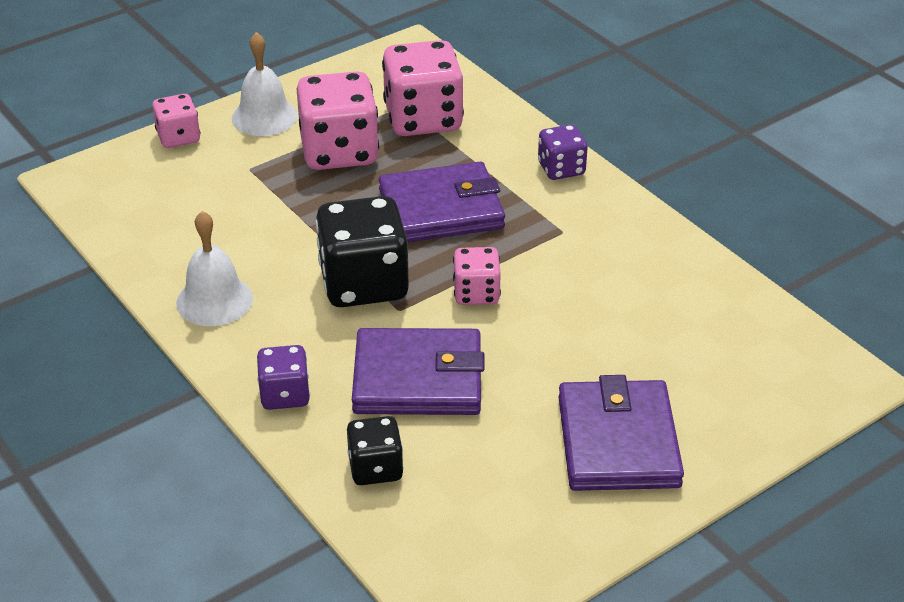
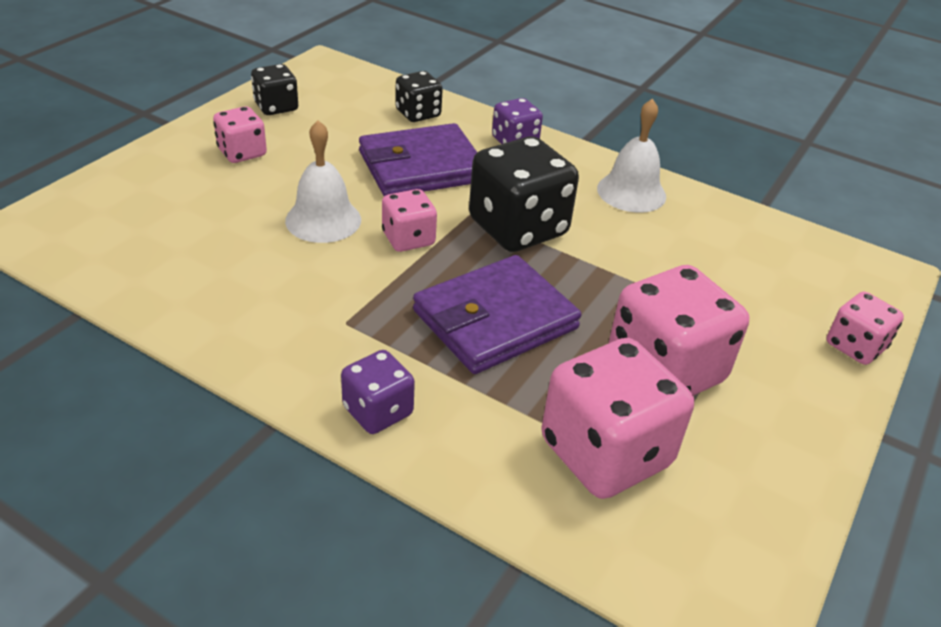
camera: 155 degrees right, 0 degrees up
white bell [232,32,298,136] -> white bell moved to [285,120,361,243]
purple wallet [559,375,684,491] -> pink dice [213,106,267,163]
none -> black dice [251,64,298,115]

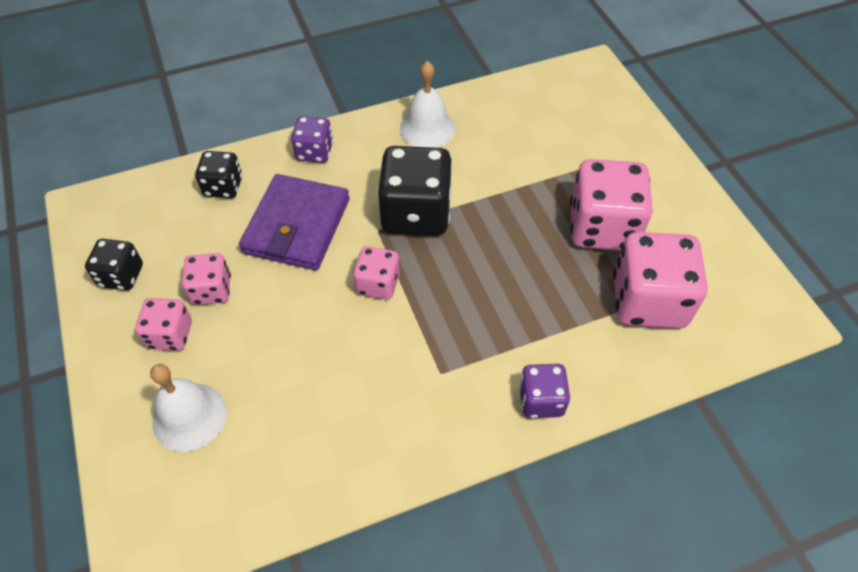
camera: 50 degrees left, 15 degrees up
white bell [285,120,361,243] -> white bell moved to [150,364,227,452]
purple wallet [413,255,582,374] -> none
pink dice [827,291,904,365] -> pink dice moved to [182,253,231,305]

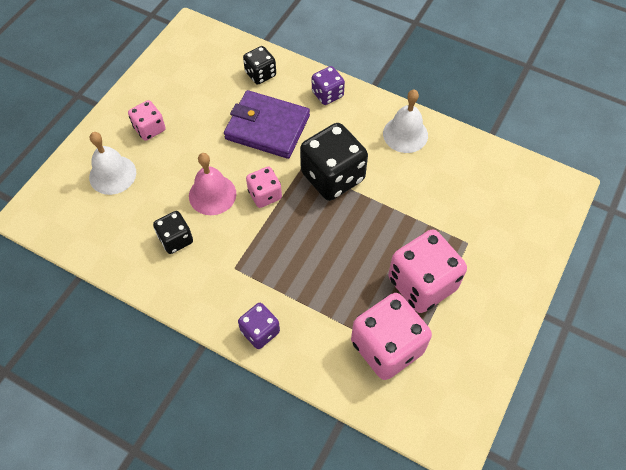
camera: 50 degrees right, 5 degrees up
black dice [85,239,143,291] -> black dice moved to [153,211,193,254]
pink dice [182,253,231,305] -> none
purple wallet [239,174,349,270] -> purple wallet turned 45 degrees clockwise [224,90,310,159]
none -> pink bell [189,153,236,215]

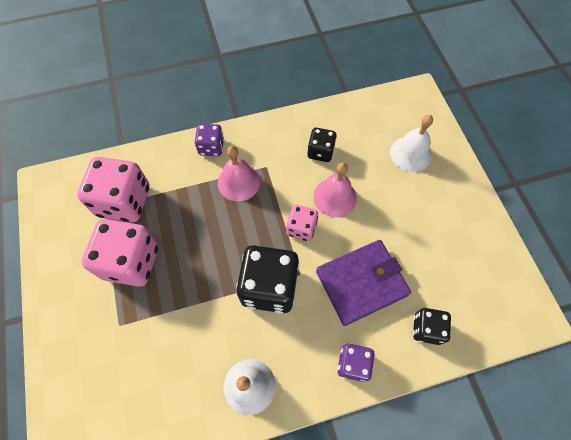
camera: 135 degrees right, 5 degrees up
pink dice [128,100,166,141] -> none
none -> pink bell [218,146,260,201]

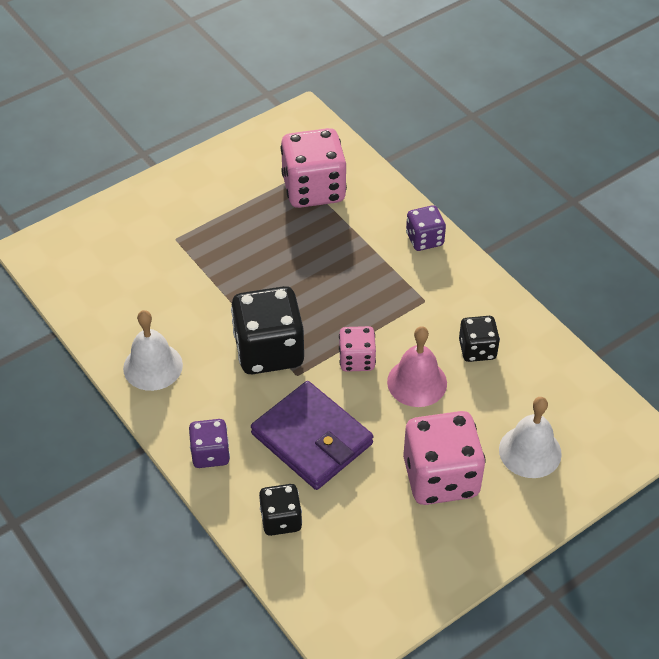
camera: 70 degrees right, 15 degrees down
pink dice [82,219,159,287] -> pink dice moved to [403,411,485,505]
pink bell [218,146,260,201] -> none

